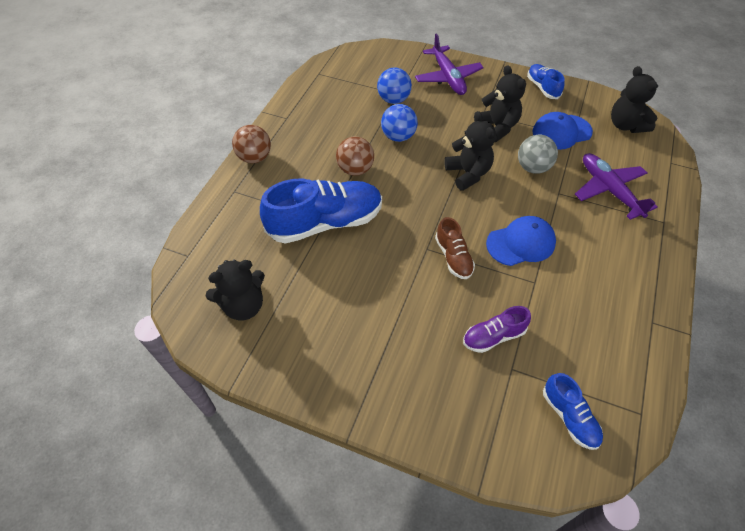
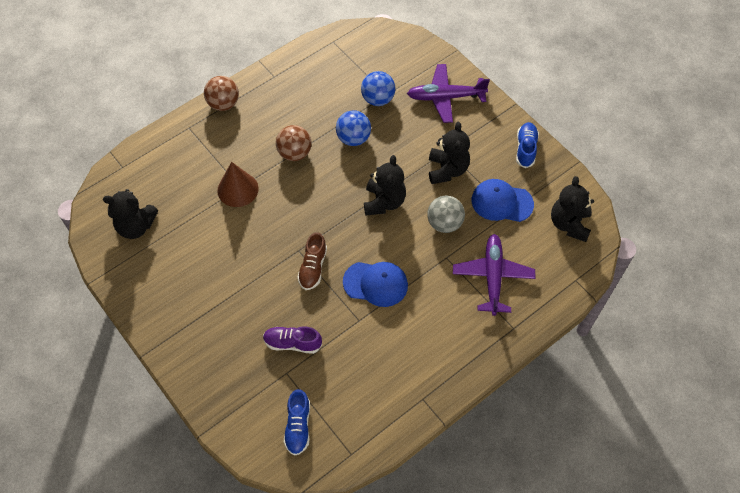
camera: 30 degrees right, 5 degrees up
blue shoe [260,179,382,244] -> brown cone [217,162,259,207]
purple plane [415,33,484,95] -> purple plane turned 75 degrees clockwise [407,64,490,123]

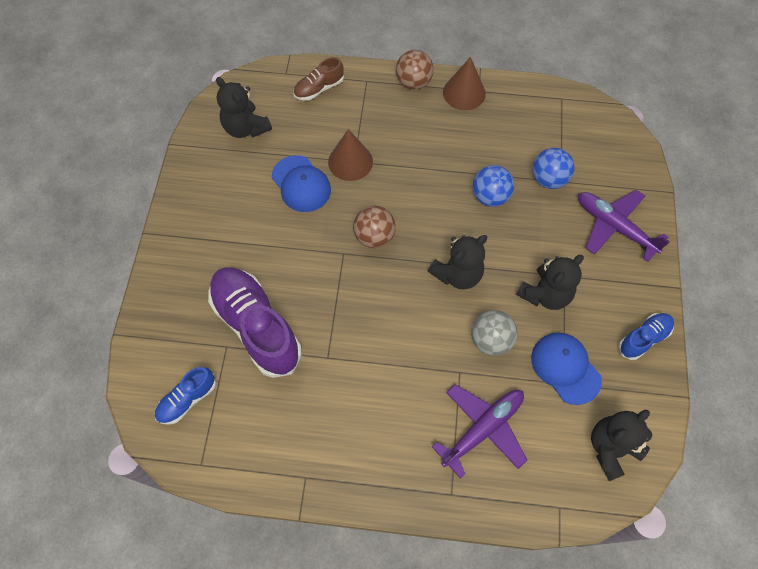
camera: 45 degrees right, 5 degrees up
purple shoe [263,327,322,354] -> purple shoe [208,267,302,378], size x1.97
brown ball [276,125,312,161] -> brown ball moved to [353,206,396,248]
brown shoe [298,232,327,290] -> brown shoe moved to [293,57,344,101]
blue cap [343,262,408,307] -> blue cap moved to [272,155,331,212]
none -> brown cone [443,57,486,110]

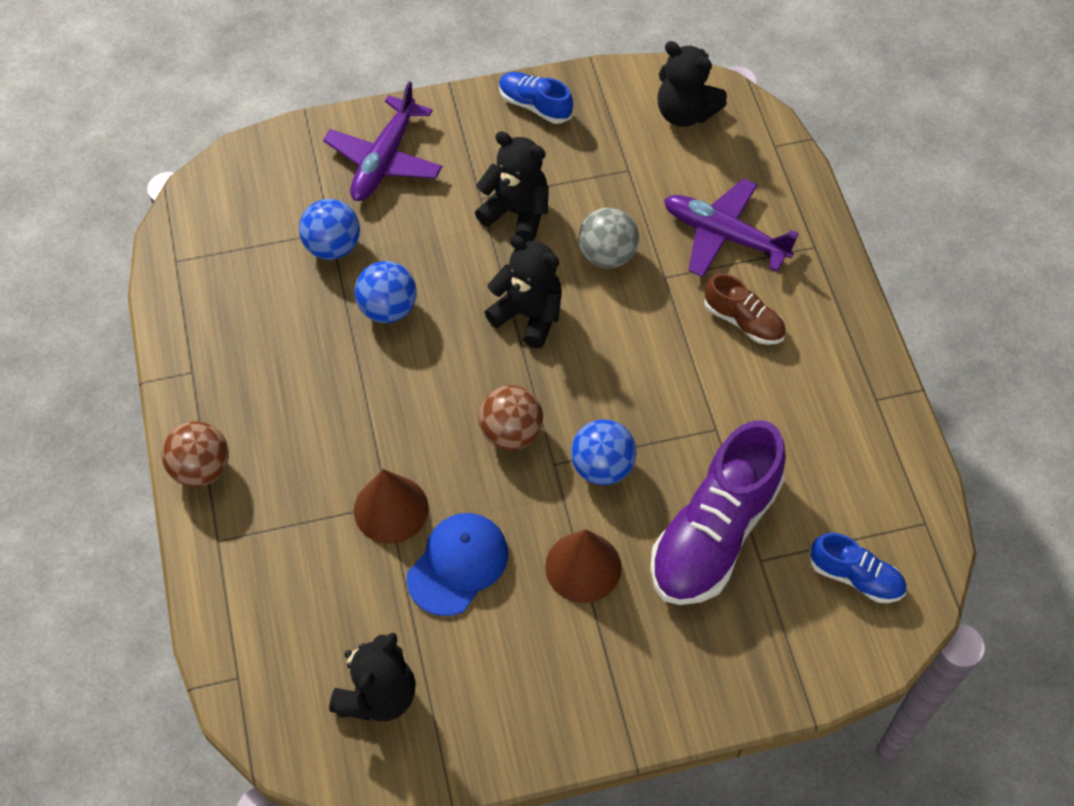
camera: 110 degrees left, 5 degrees down
brown shoe [293,57,344,101] -> brown shoe moved to [704,273,786,345]
brown cone [443,57,486,110] -> brown cone moved to [545,529,622,603]
blue cap [531,333,602,405] -> none
none -> blue ball [571,419,637,485]

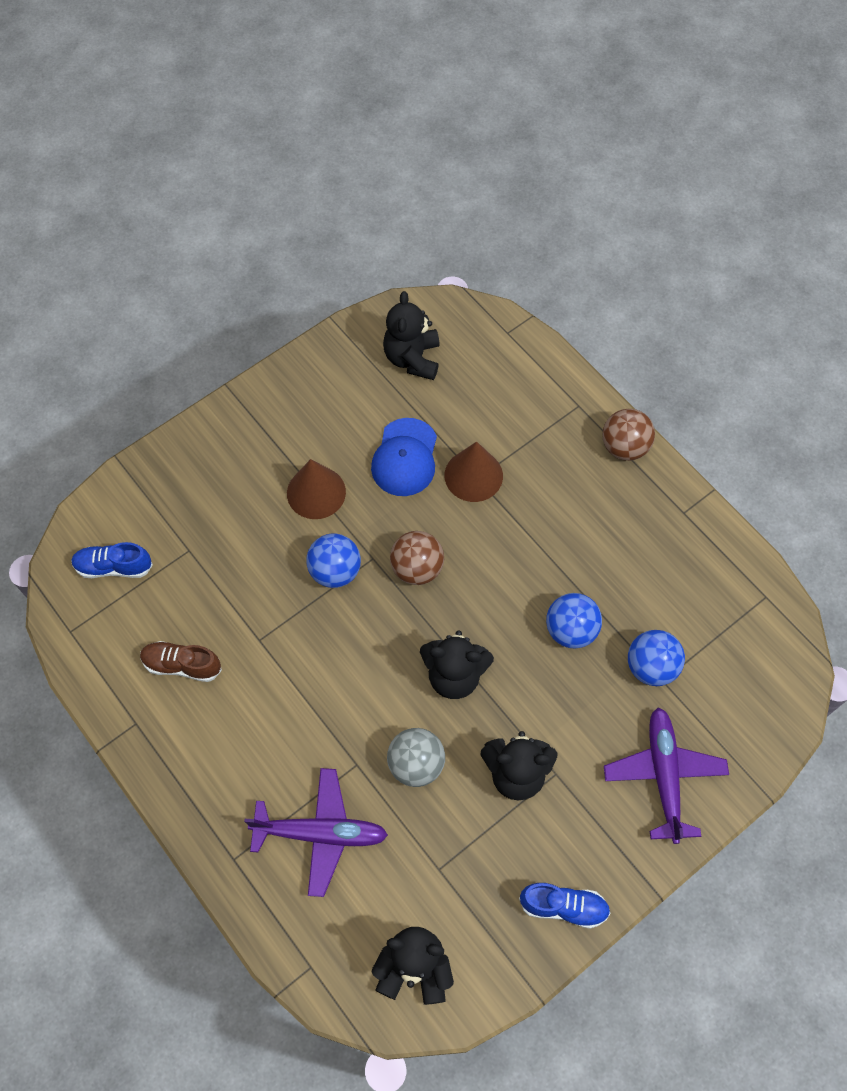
camera: 155 degrees right, 5 degrees up
purple shoe [650,420,786,605] -> none
brown shoe [704,273,786,345] -> brown shoe moved to [140,641,222,682]

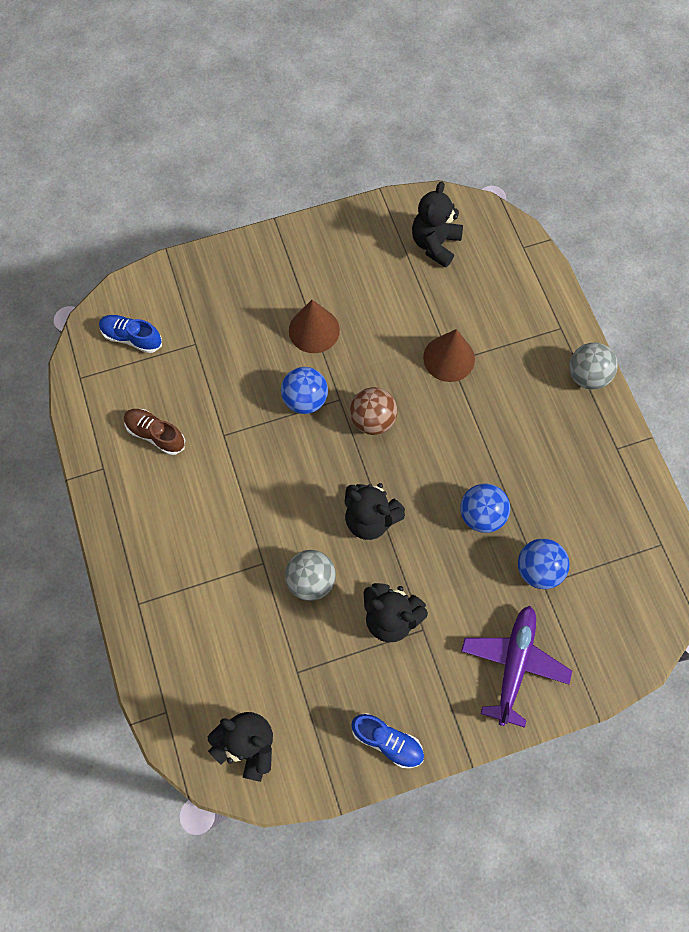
camera: 20 degrees right, 5 degrees up
purple plane [244,768,388,897] -> none
blue cap [371,418,437,496] -> none
brown ball [602,409,655,461] -> grey ball [569,343,618,390]

